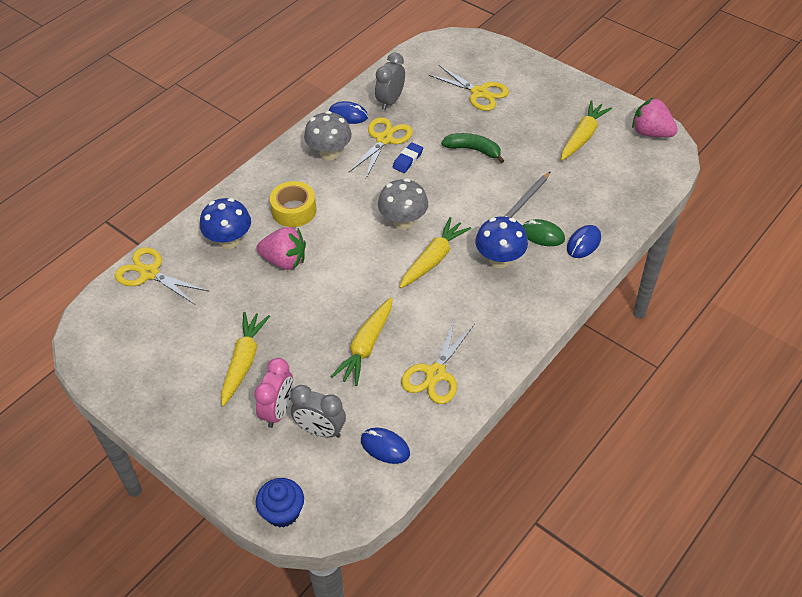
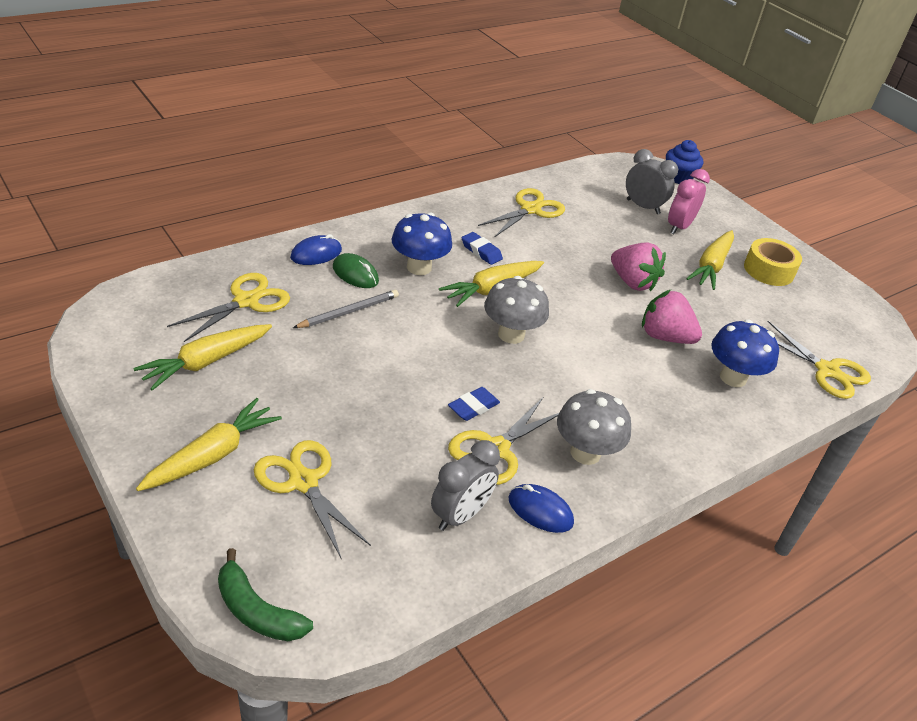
camera: 170 degrees left, 10 degrees down
yellow tape [270,181,316,227] -> yellow tape moved to [744,238,802,286]
yellow carrot [331,297,393,386] -> yellow carrot moved to [136,398,282,491]
blue mouse [361,428,410,464] -> none
green banana [441,133,504,163] -> green banana moved to [218,548,313,641]
pink strawberry [632,97,678,137] -> pink strawberry moved to [611,242,666,291]
none -> yellow scissors [167,273,290,342]
none -> blue eraser [462,232,503,265]

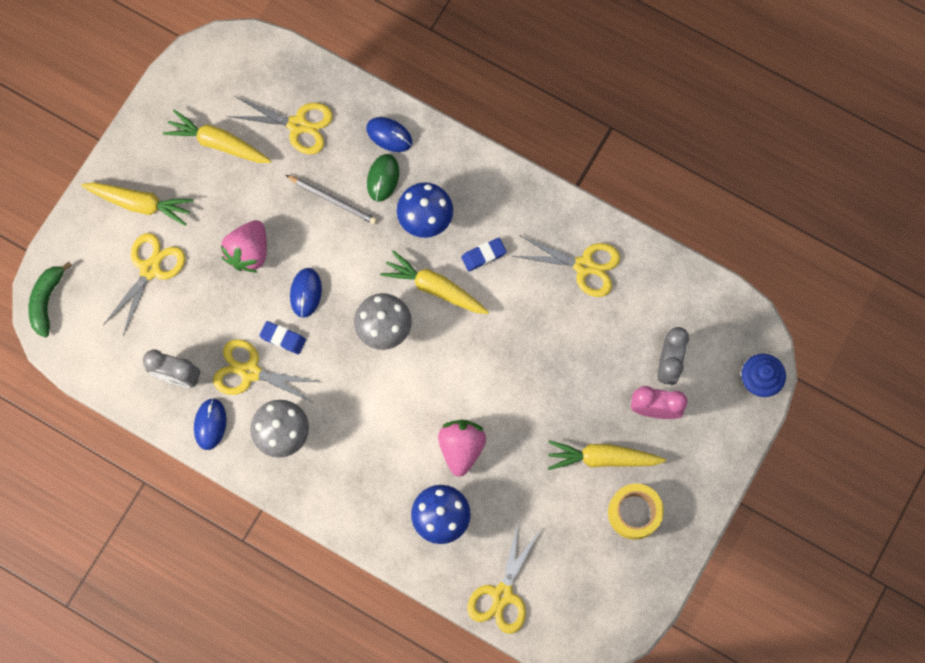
camera: 70 degrees right, 35 degrees up
blue eraser [462,232,503,265] -> blue eraser turned 45 degrees clockwise [461,238,507,271]
pink strawberry [611,242,666,291] -> pink strawberry moved to [220,220,267,272]
none -> blue mouse [290,268,322,318]

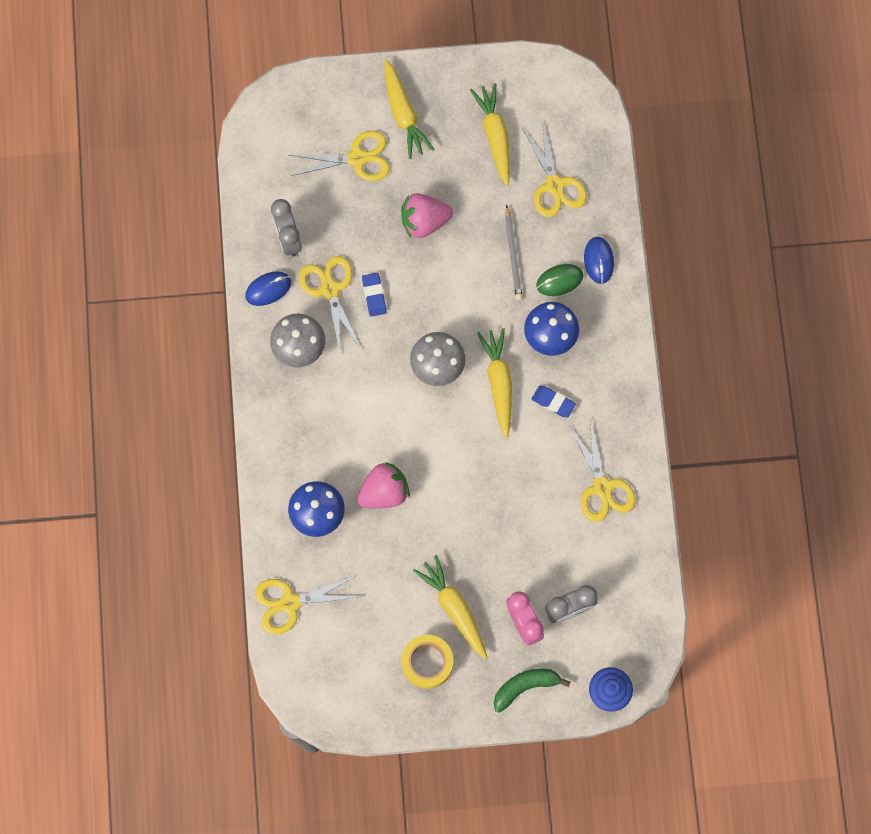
camera: 55 degrees right, 0 degrees up
green banana [28,262,72,337] -> green banana moved to [494,668,570,713]
blue mouse [290,268,322,318] -> none

